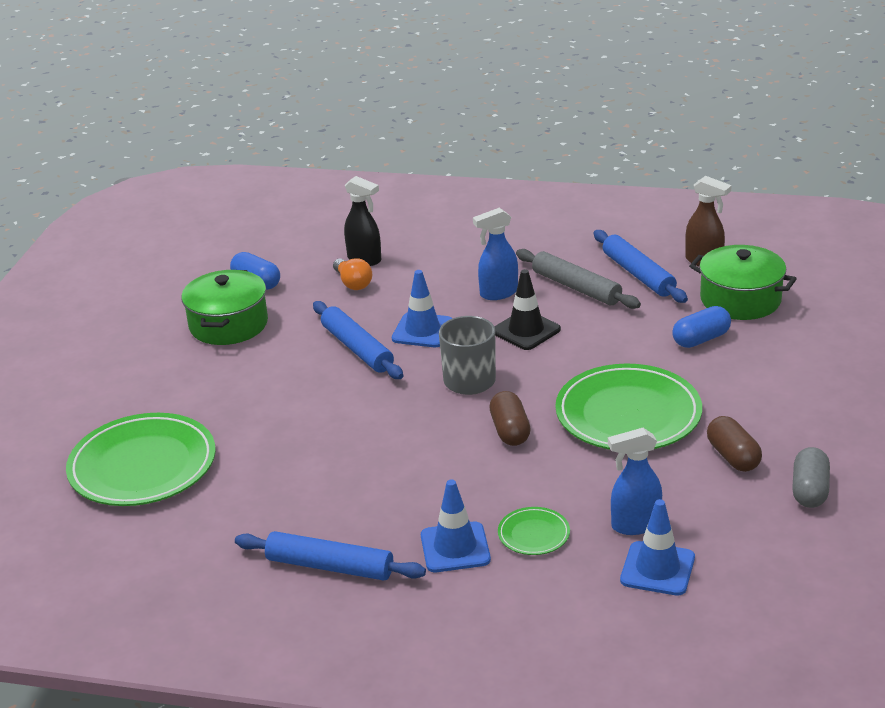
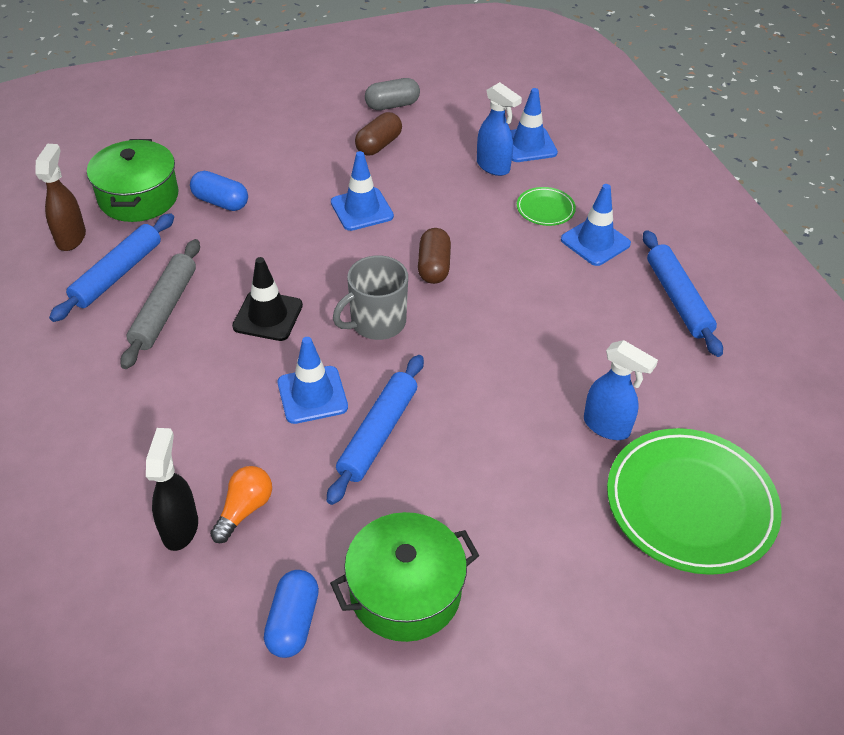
camera: 125 degrees left, 15 degrees up
blue spray bottle [473,208,518,300] -> blue spray bottle moved to [584,340,658,440]
brown capsule [489,391,531,446] -> brown capsule turned 45 degrees counterclockwise [418,228,451,284]
green plate [555,364,702,450] -> blue traffic cone [331,151,394,231]

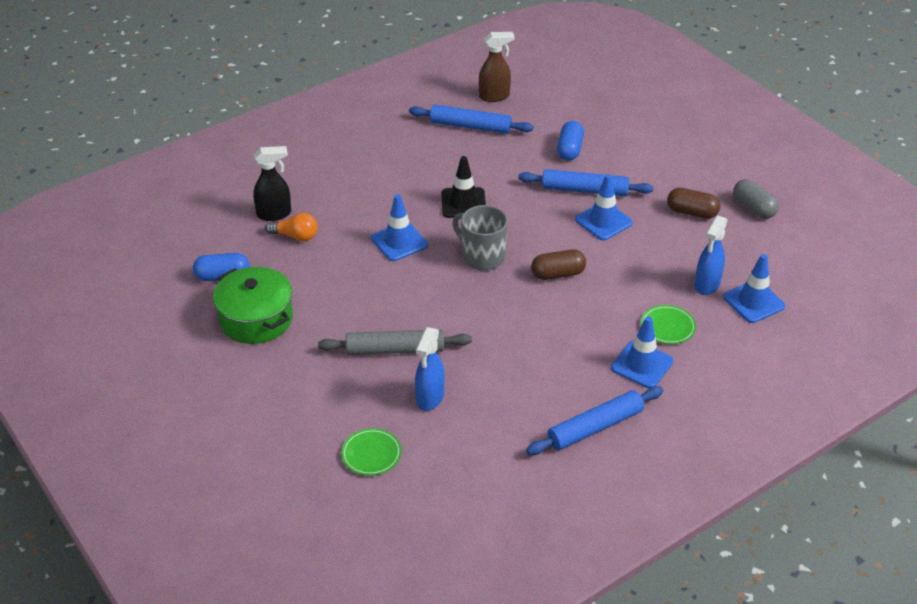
camera: 75 degrees right, 5 degrees down
green pot [87,139,179,222] -> none
grey rolling pin [120,239,200,369] -> grey rolling pin moved to [318,329,472,355]
blue rolling pin [327,355,424,505] -> blue rolling pin moved to [518,169,653,196]
green plate [607,428,781,575] -> green plate [341,428,402,476], size x0.45

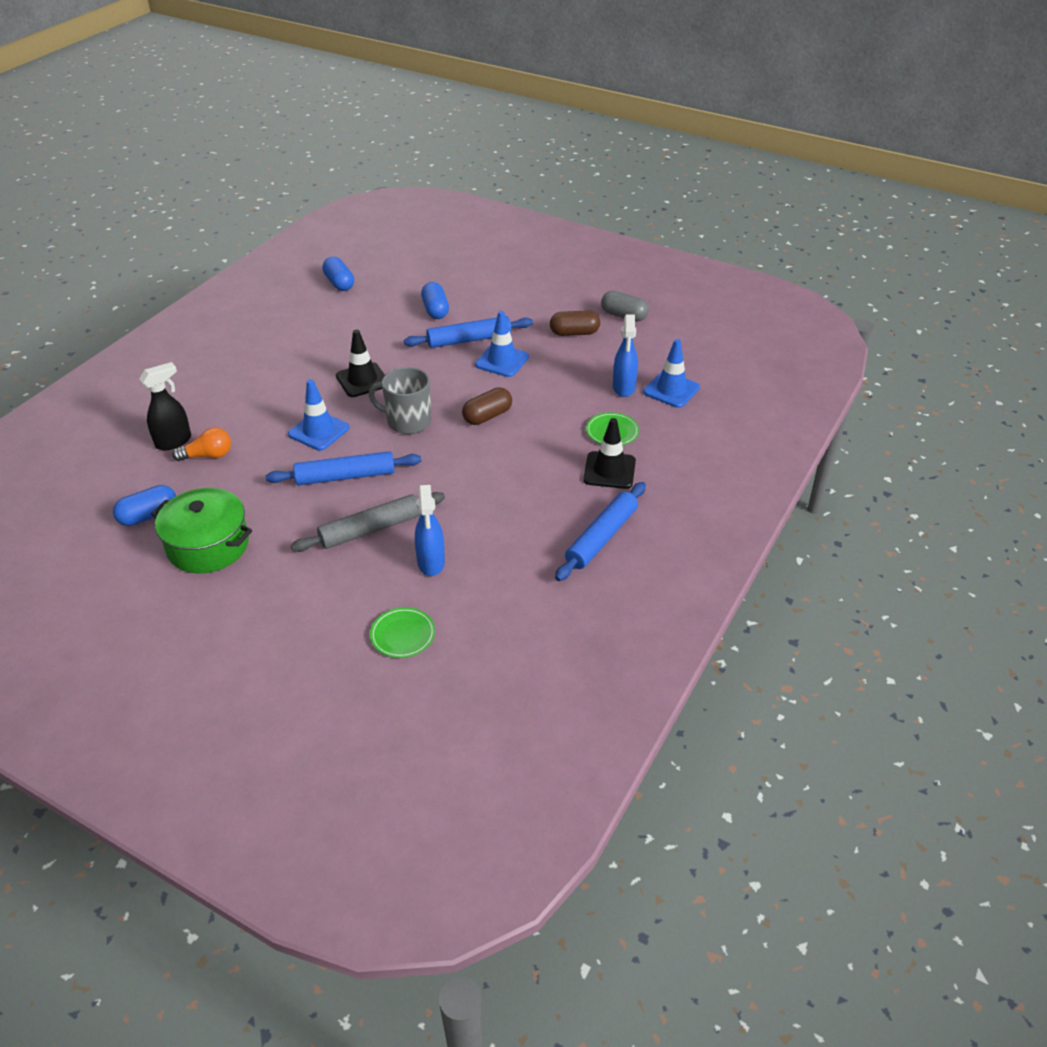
camera: 25 degrees left, 0 degrees up
blue rolling pin [409,104,533,134] -> blue rolling pin moved to [266,451,421,485]
brown spray bottle [479,32,514,102] -> blue capsule [322,257,354,291]
blue traffic cone [611,316,673,388] -> black traffic cone [583,418,636,489]

